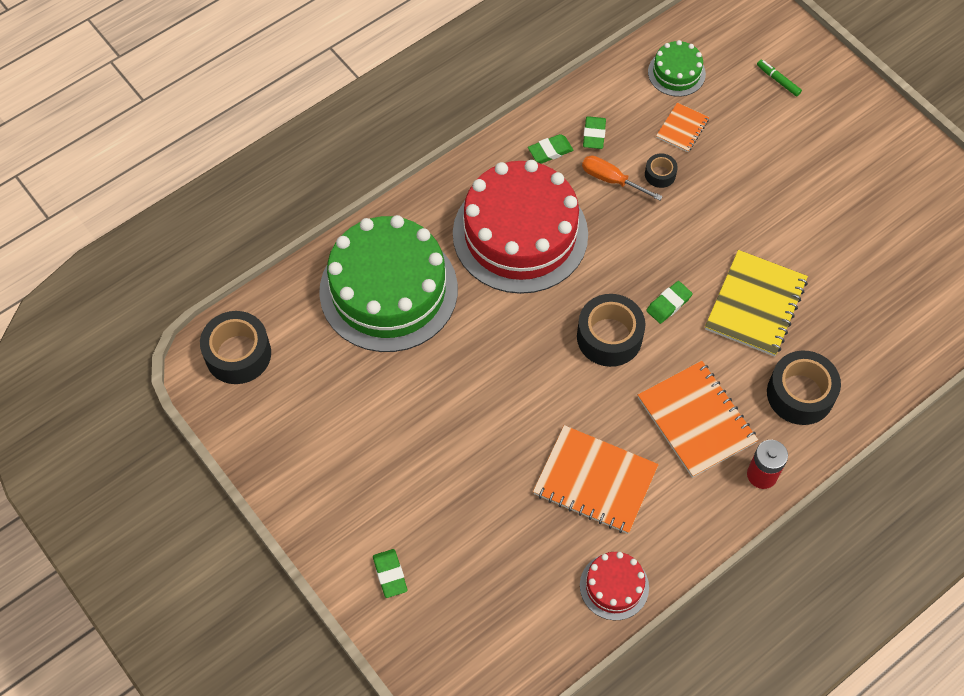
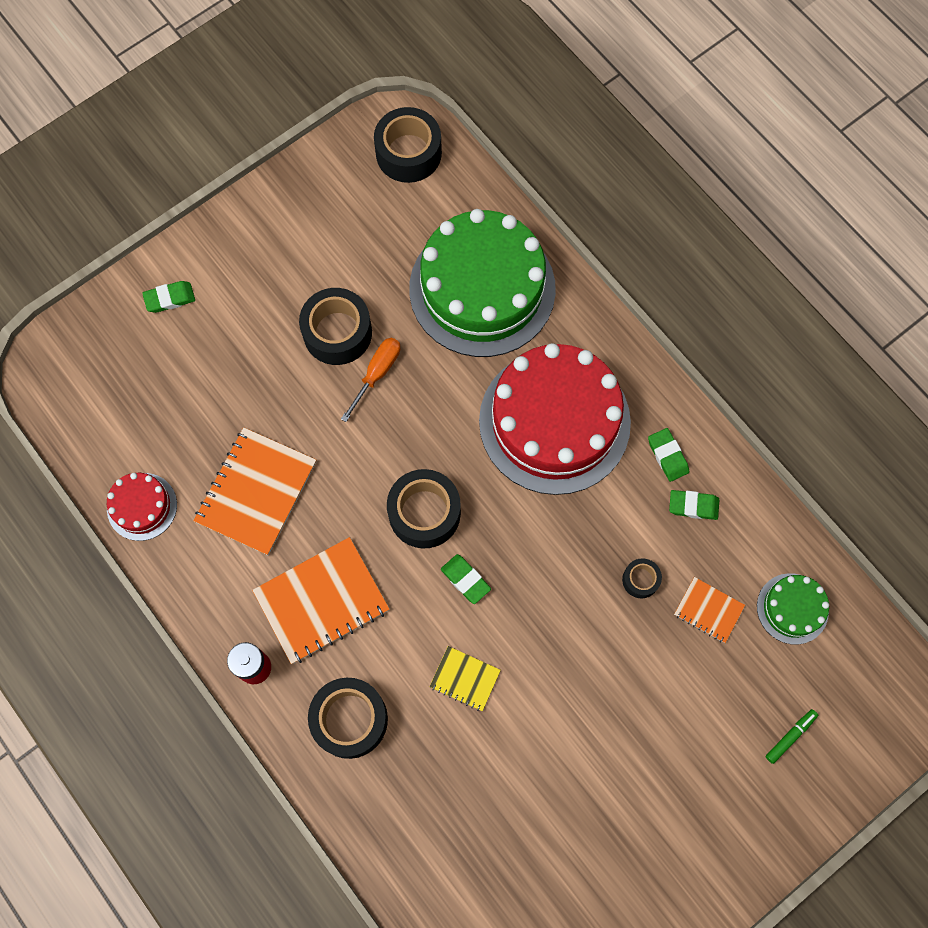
camera: 90 degrees right, 10 degrees up
orange screwdriver [582,155,663,201] -> orange screwdriver moved to [341,338,400,422]
yellow notebook [705,250,808,357] -> yellow notebook [429,646,501,711], size x0.52
none -> black tape [299,288,372,365]

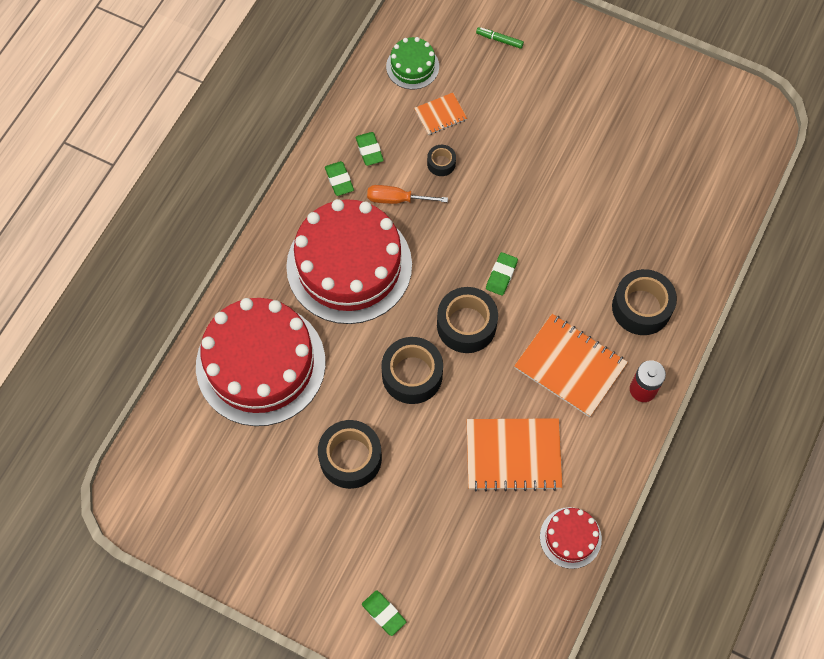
camera: 115 degrees left, 5 degrees down
orange screwdriver [341,338,400,422] -> orange screwdriver moved to [367,185,448,204]
black tape [374,107,442,183] -> black tape moved to [381,337,443,404]
green cake [409,209,556,357] -> red cake [196,298,326,426]
yellow notebook [429,646,501,711] -> none
green eraser [648,428,689,482] -> green eraser turned 60 degrees counterclockwise [325,161,354,196]
orange notebook [674,577,745,643] -> orange notebook turned 60 degrees clockwise [414,93,467,135]

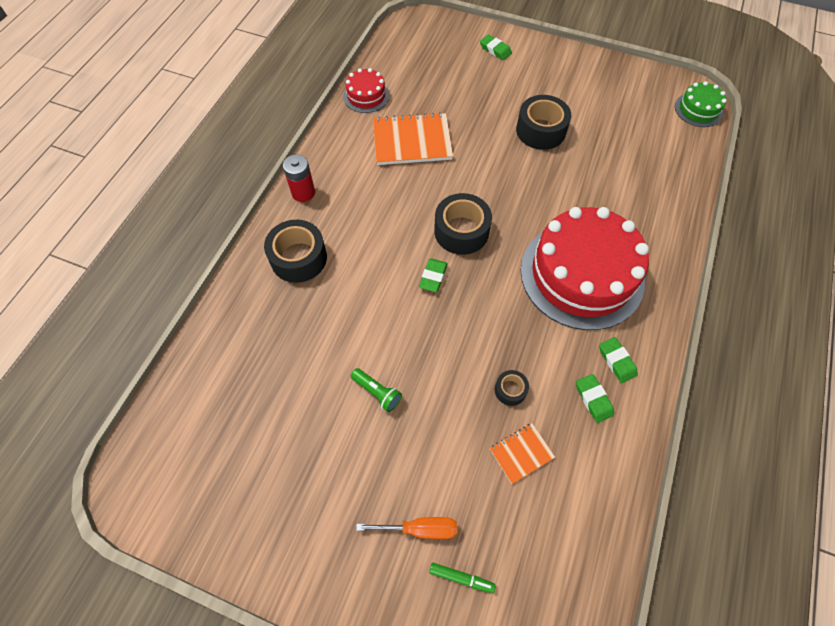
camera: 175 degrees right, 5 degrees down
red cake [196,298,326,426] -> none
orange screwdriver [367,185,448,204] -> orange screwdriver moved to [356,517,457,539]
black tape [381,337,443,404] -> none
green cake [386,37,439,89] -> green cake moved to [675,81,727,127]
orange notebook [514,314,628,417] -> none
none -> green flashlight [351,368,402,412]

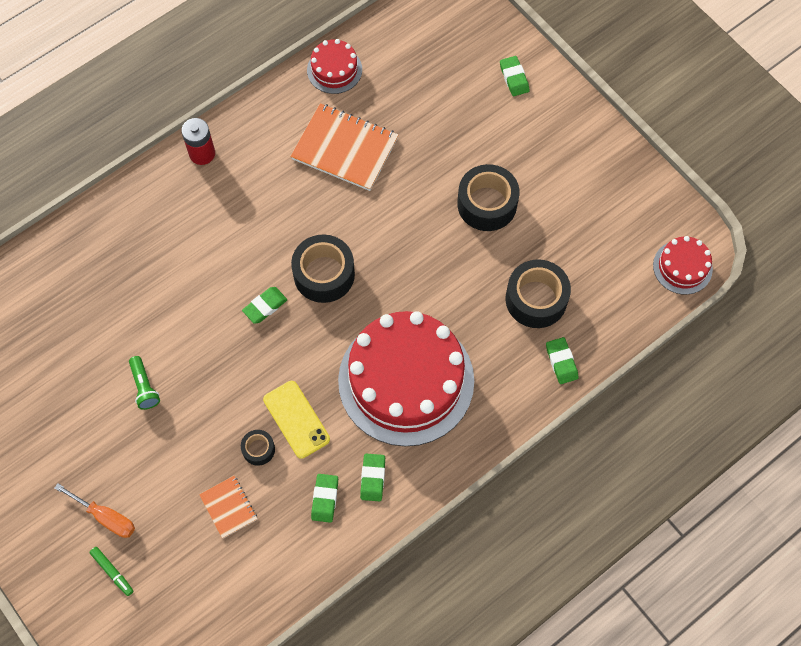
camera: 30 degrees right, 5 degrees up
black tape [264,220,327,283] -> black tape moved to [506,259,571,328]
orange notebook [490,423,555,484] -> orange notebook turned 60 degrees clockwise [199,476,257,538]
green cake [675,81,727,127] -> red cake [653,236,713,295]
none -> yellow phone [263,381,330,459]
none -> green eraser [546,337,578,384]

